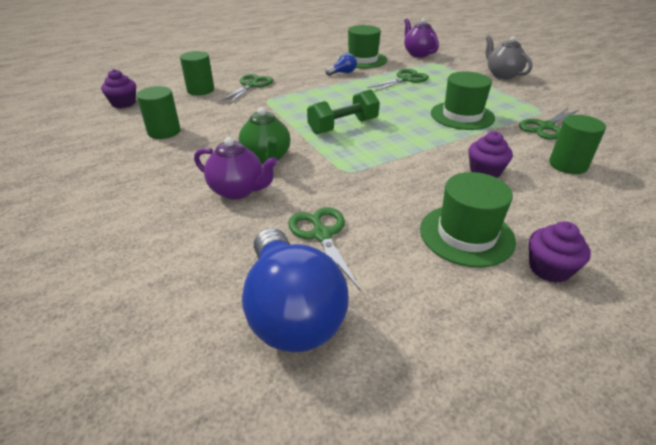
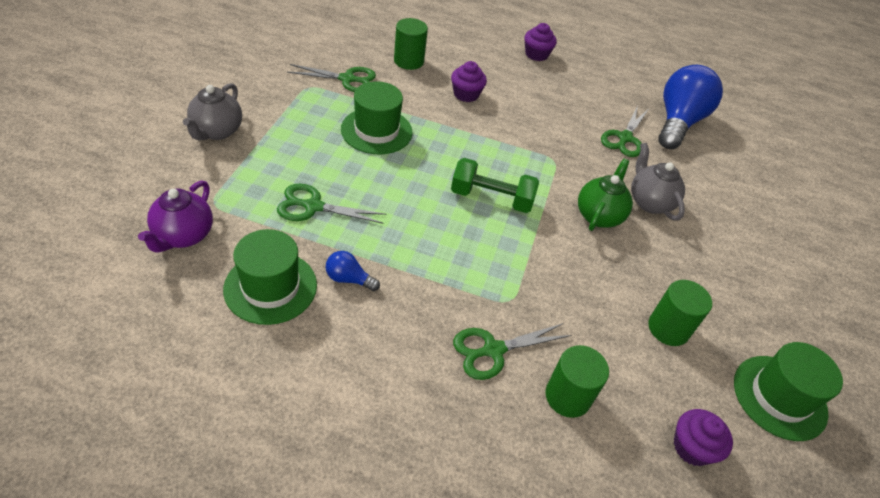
camera: 140 degrees left, 10 degrees up
purple teapot [194,137,278,200] -> grey teapot [631,143,685,221]
green hat [420,172,516,267] -> green hat moved to [734,342,843,441]

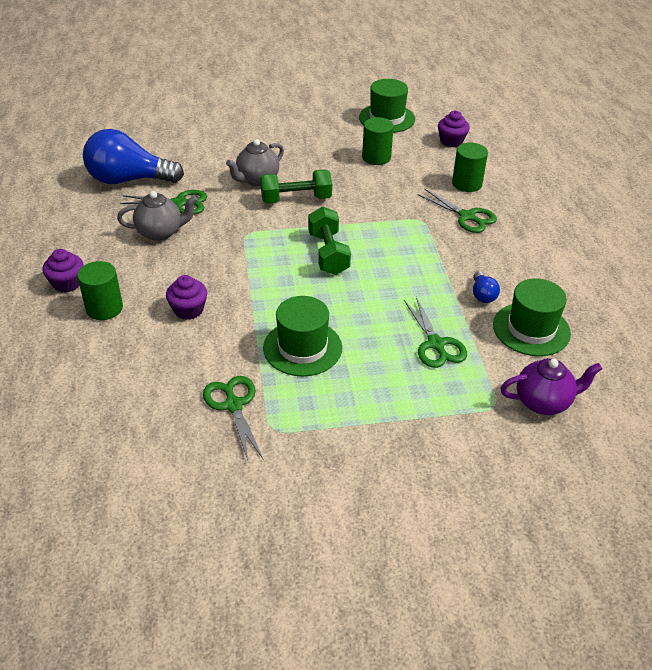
camera: 110 degrees left, 5 degrees down
grey teapot [183,83,242,140] -> grey teapot moved to [117,191,198,241]
green cylinder [394,18,428,70] -> green cylinder moved to [77,261,123,320]
green teapot [578,159,633,231] -> green dumbbell [260,169,332,204]

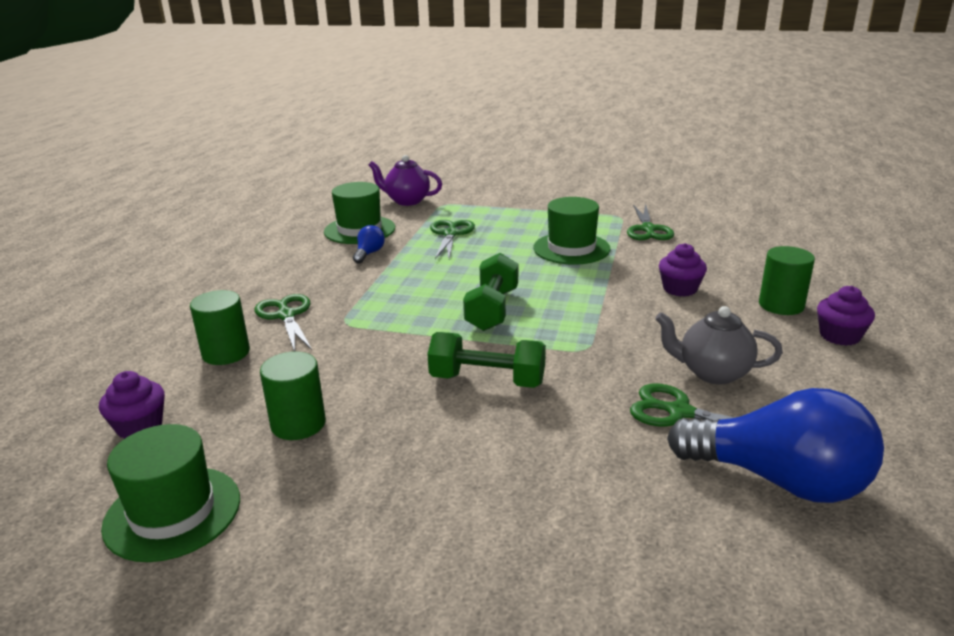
camera: 155 degrees left, 15 degrees down
grey teapot [226,139,284,186] -> none

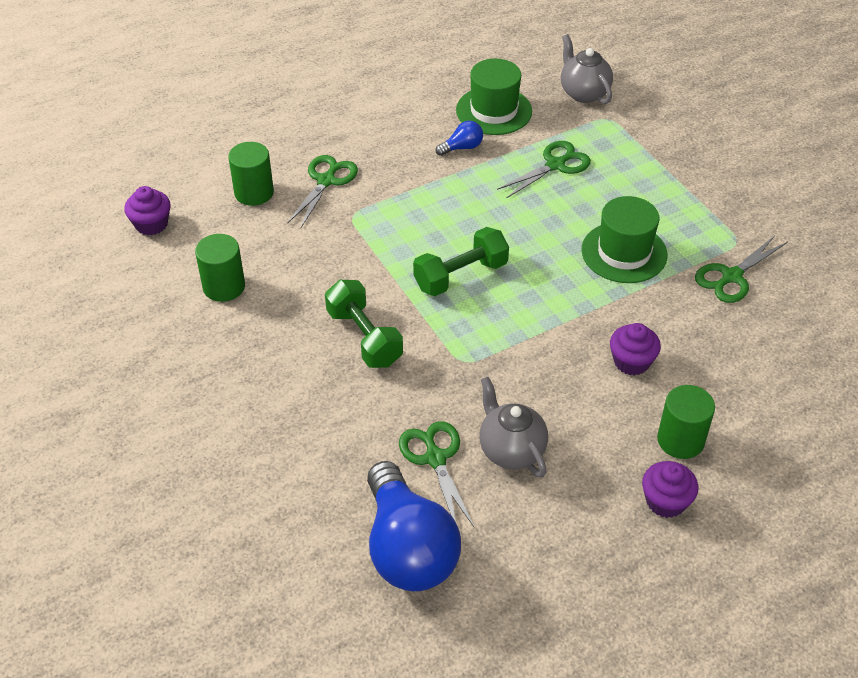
camera: 45 degrees right, 20 degrees up
green hat [101,424,240,562] -> none
purple teapot [369,155,442,206] -> grey teapot [561,34,613,104]

